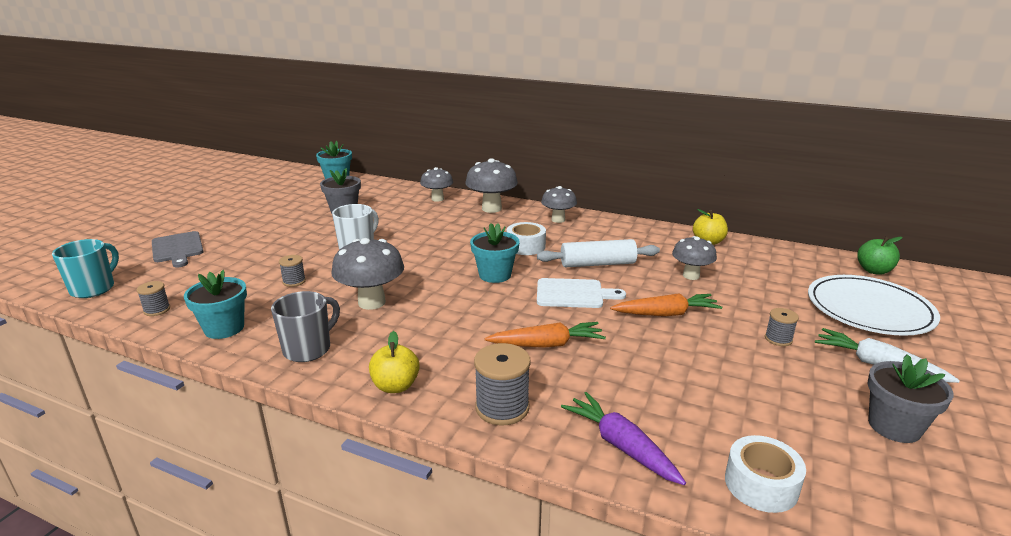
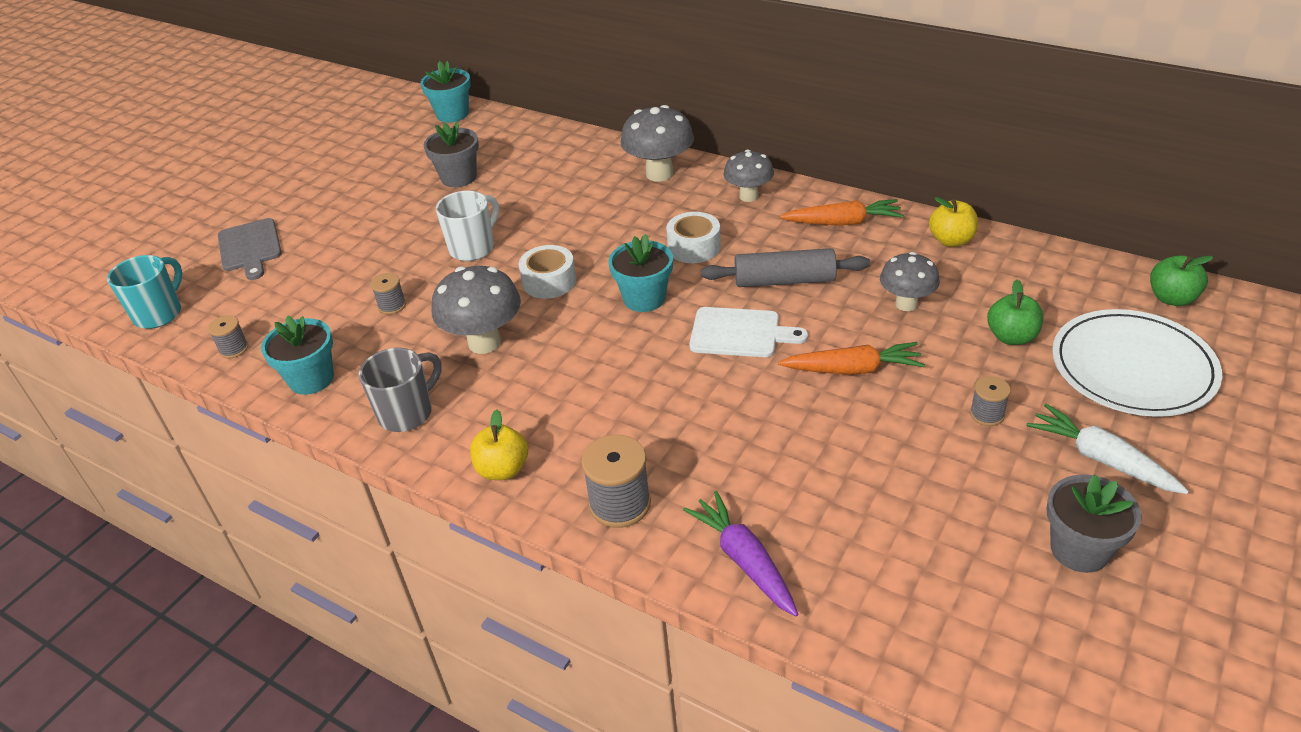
camera: 10 degrees right, 15 degrees up
grey mushroom [420,167,453,202] -> none
orange carrot [485,322,606,348] -> orange carrot moved to [780,199,904,226]
white rolling pin [537,239,660,267] -> grey rolling pin [701,248,870,287]
white tape [725,435,806,513] -> white tape moved to [519,245,576,299]
none -> green apple [987,280,1043,345]

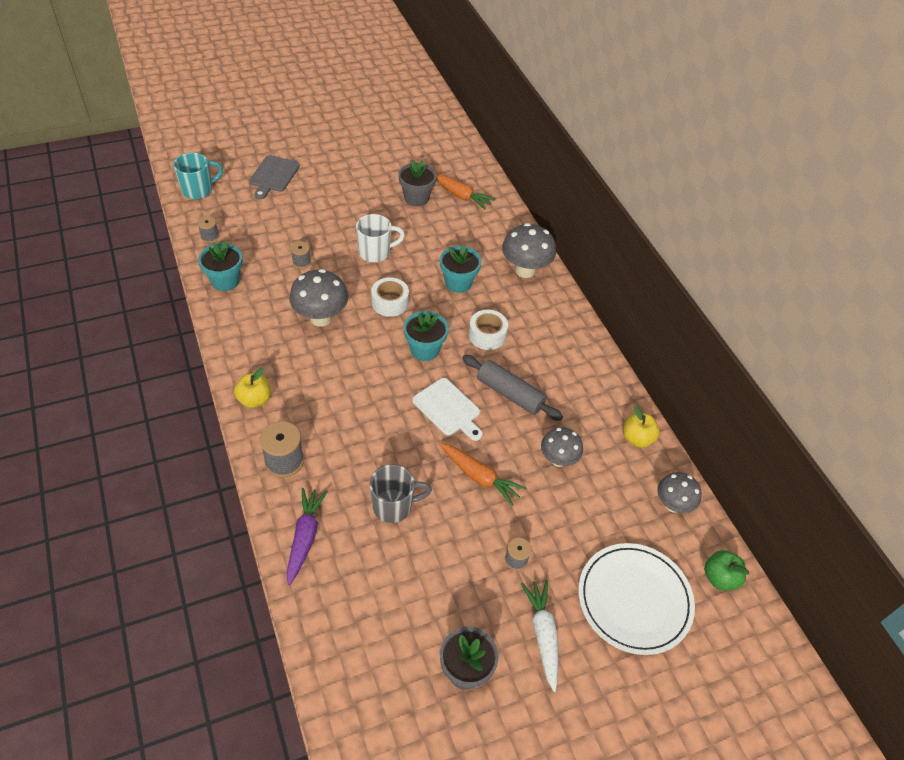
camera: 30 degrees right, 10 degrees up
grey mug [359,348,442,432] -> grey mug moved to [370,464,432,523]
turquoise flower pot [420,61,471,123] -> turquoise flower pot moved to [440,245,481,293]
grey mushroom [724,150,774,202] -> grey mushroom moved to [657,472,702,513]
orange carrot [780,199,904,226] -> orange carrot moved to [436,173,495,210]
green apple [987,280,1043,345] -> none

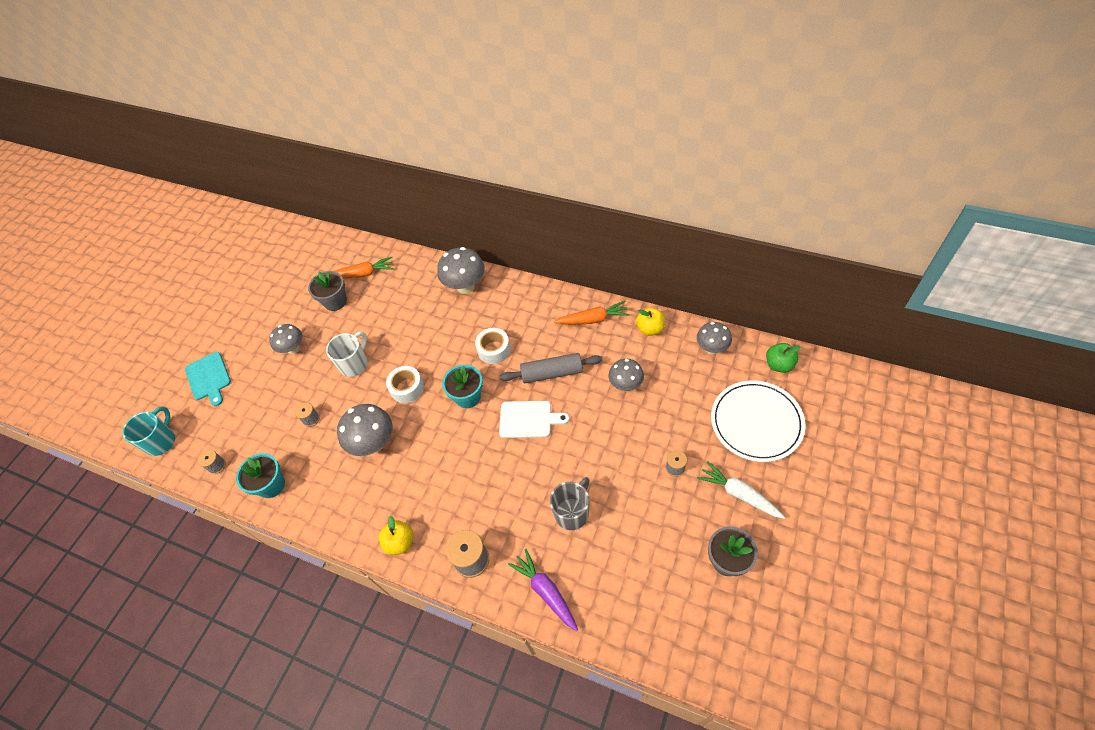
camera: 35 degrees left, 5 degrees up
grey cutting board [249,155,300,199] -> turquoise cutting board [185,352,231,406]
orange carrot [439,443,526,506] -> orange carrot moved to [554,301,630,325]
turquoise flower pot [440,245,481,293] -> none
none -> grey mushroom [269,324,302,354]

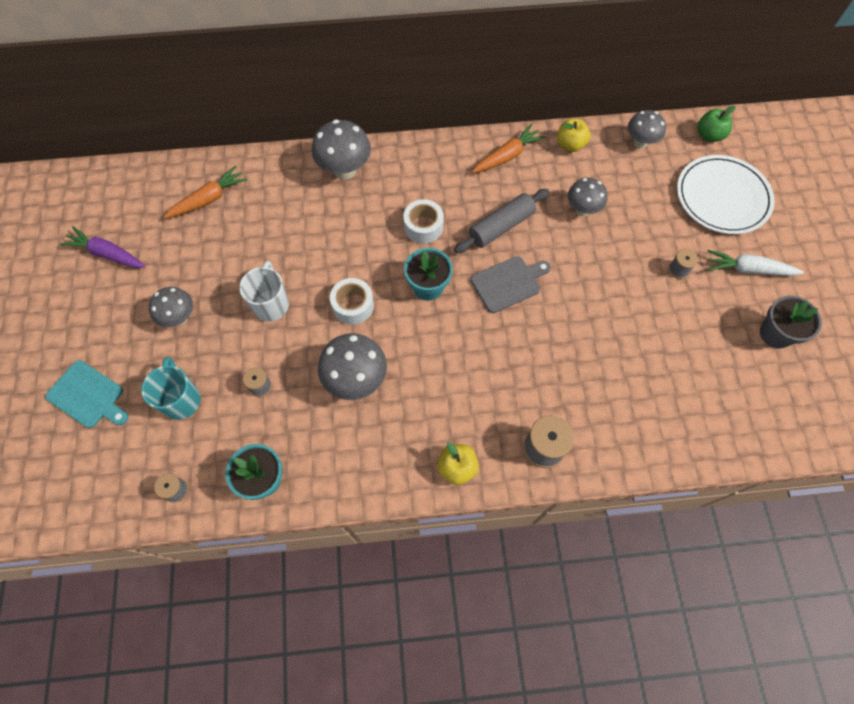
camera: 35 degrees left, 10 degrees up
turquoise mug [123,406,175,456] -> turquoise mug moved to [141,357,201,420]
grey flower pot [308,271,347,311] -> none
white cutting board [499,401,569,438] -> grey cutting board [471,256,551,313]
purple carrot [508,549,578,631] -> purple carrot moved to [60,226,145,268]
grey mug [550,477,590,530] -> none

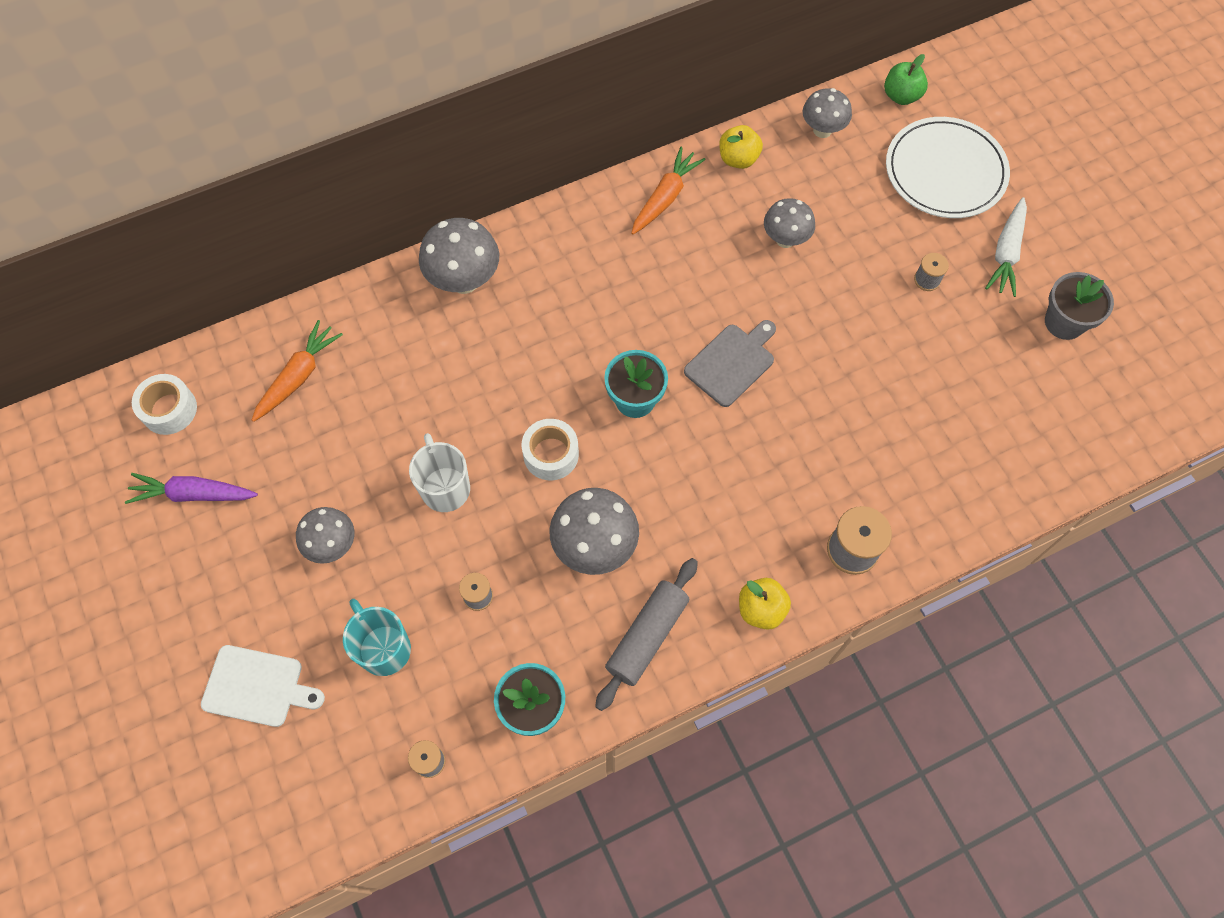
camera: 20 degrees left, 0 degrees up
turquoise cutting board [45,360,128,428] -> white cutting board [201,645,325,727]
white tape [403,199,444,244] -> white tape moved to [132,374,197,435]
grey rolling pin [454,189,549,253] -> grey rolling pin moved to [595,558,698,711]
white carrot [707,250,804,276] -> white carrot turned 60 degrees counterclockwise [985,197,1027,297]

